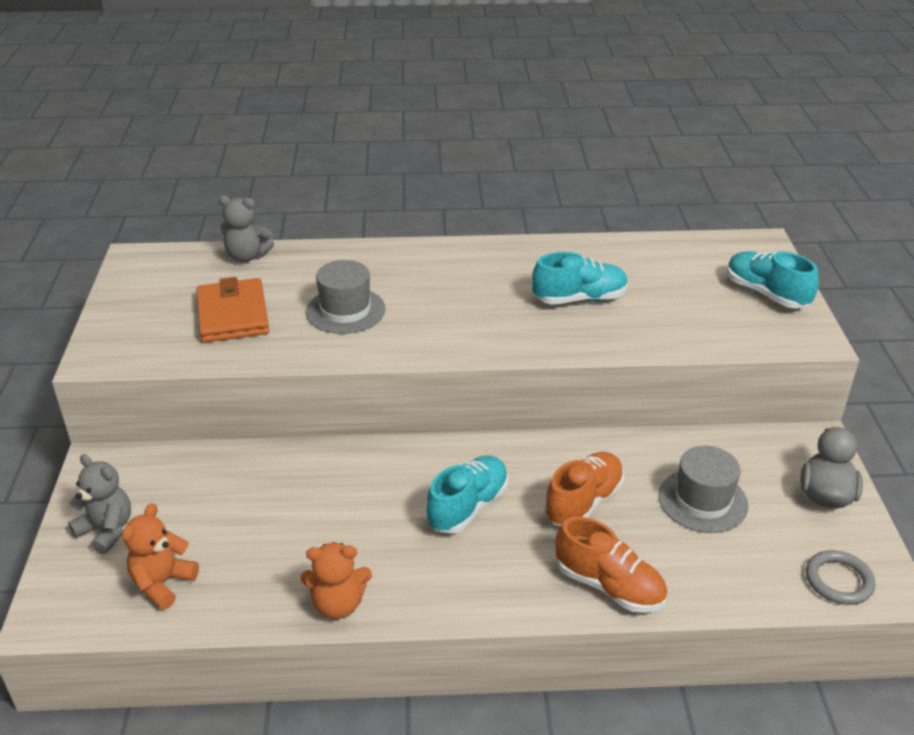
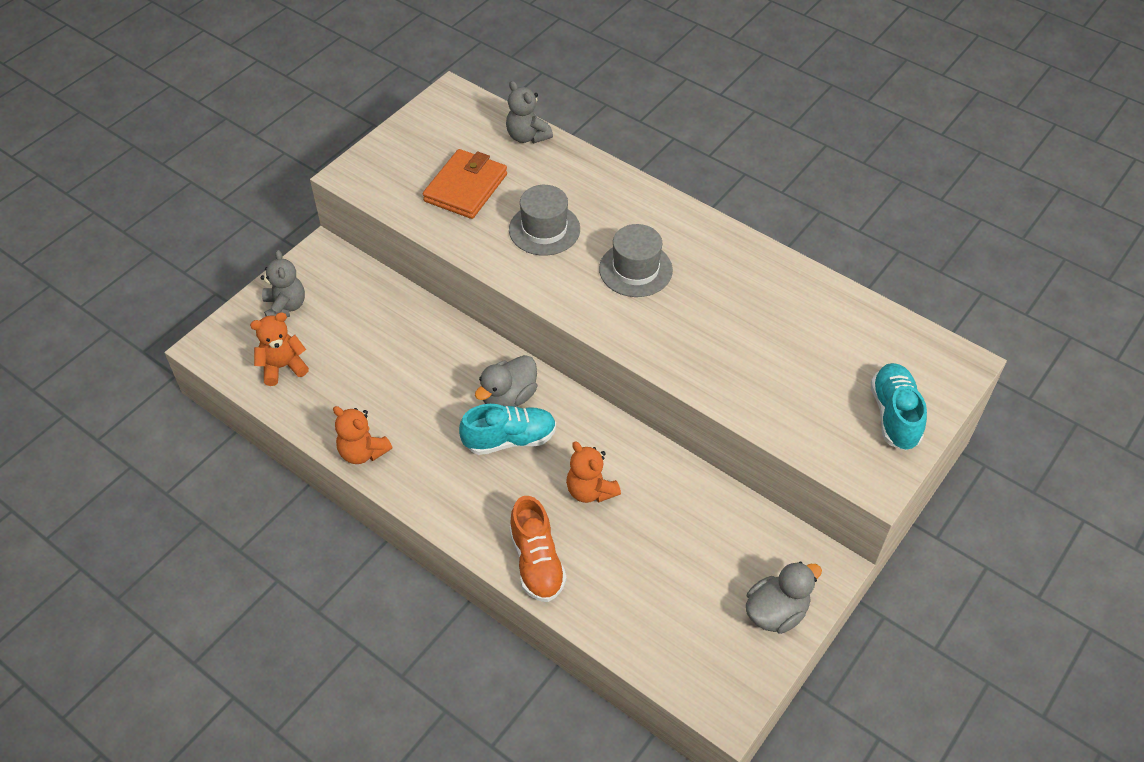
camera: 40 degrees right, 15 degrees up
turquoise shoe [532,252,628,305] -> none
orange shoe [544,452,624,526] -> orange teddy bear [566,441,621,503]
grey hat [659,446,748,533] -> grey hat moved to [599,224,673,297]
grey ring [806,550,875,605] -> none
none -> grey duck [475,355,537,407]

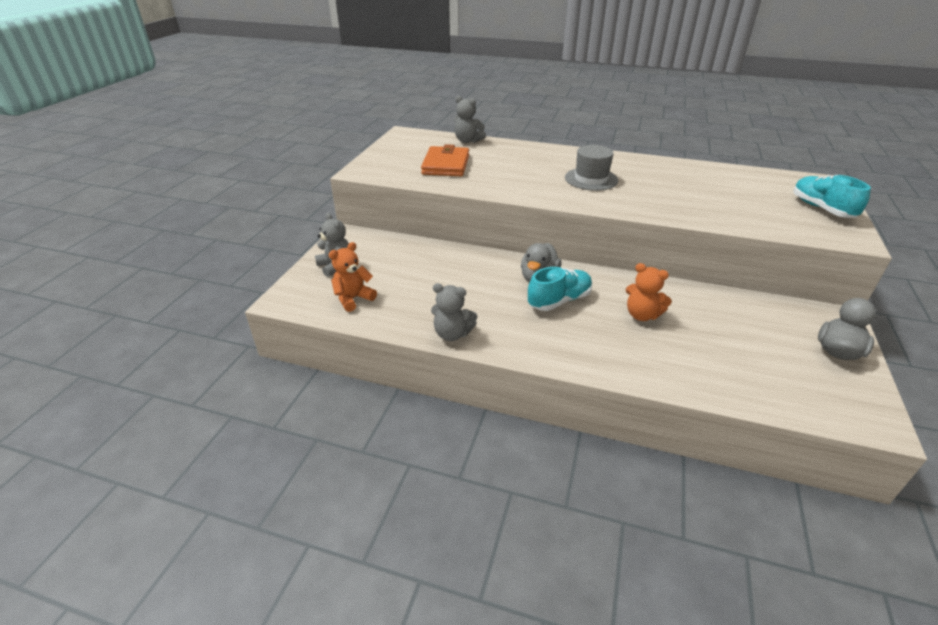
camera: 20 degrees left, 15 degrees down
orange teddy bear [333,406,392,464] -> grey teddy bear [431,283,477,341]
grey hat [509,185,580,256] -> none
orange shoe [509,496,567,602] -> none

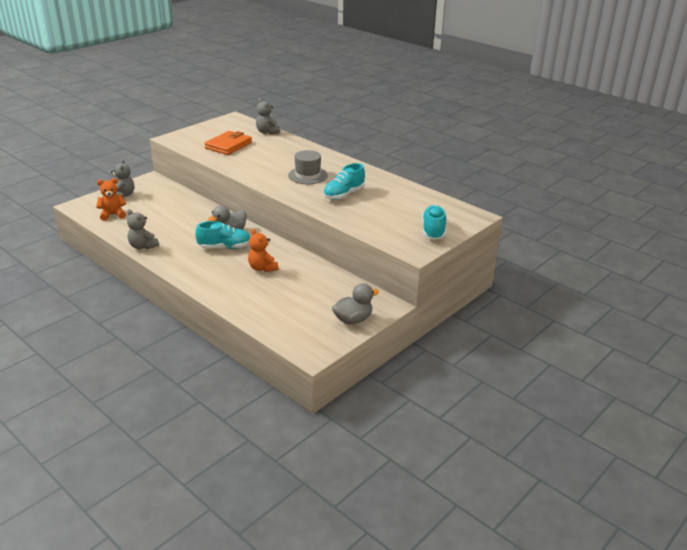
camera: 25 degrees right, 5 degrees down
none -> turquoise shoe [323,163,365,200]

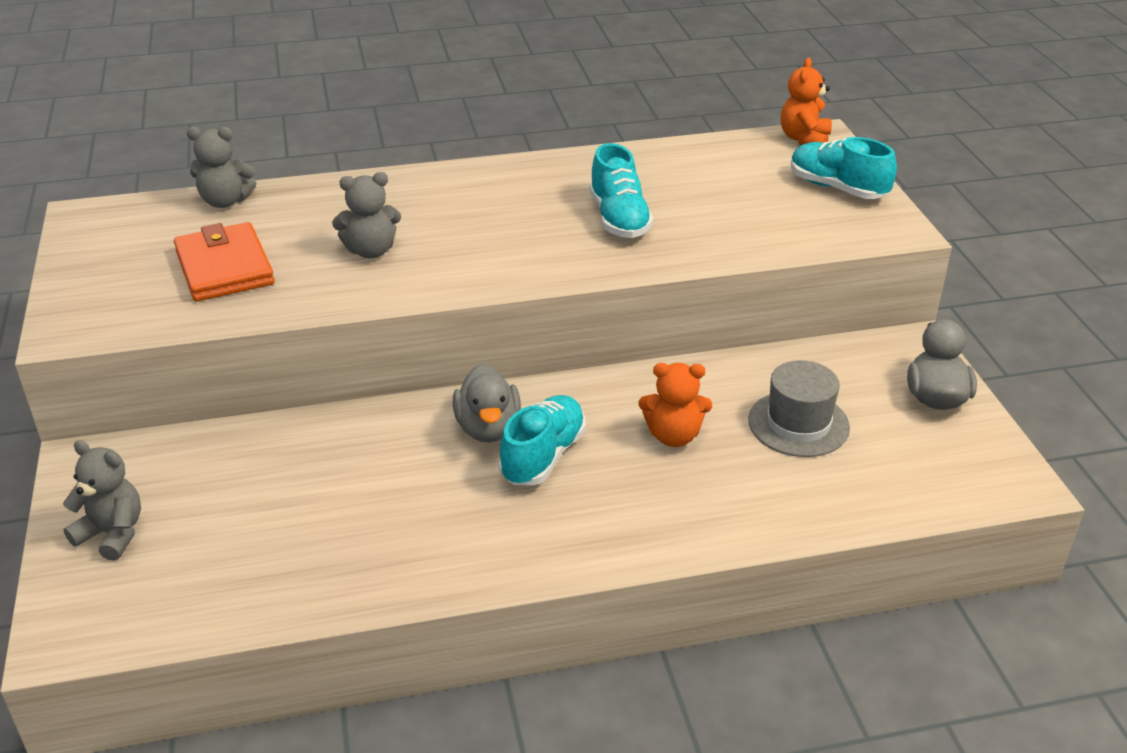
camera: 55 degrees left, 5 degrees up
orange teddy bear [96,178,126,221] -> orange teddy bear moved to [781,58,832,145]
grey teddy bear [127,209,159,249] -> grey teddy bear moved to [332,172,401,258]
grey hat [288,150,328,184] -> grey hat moved to [748,360,850,457]

